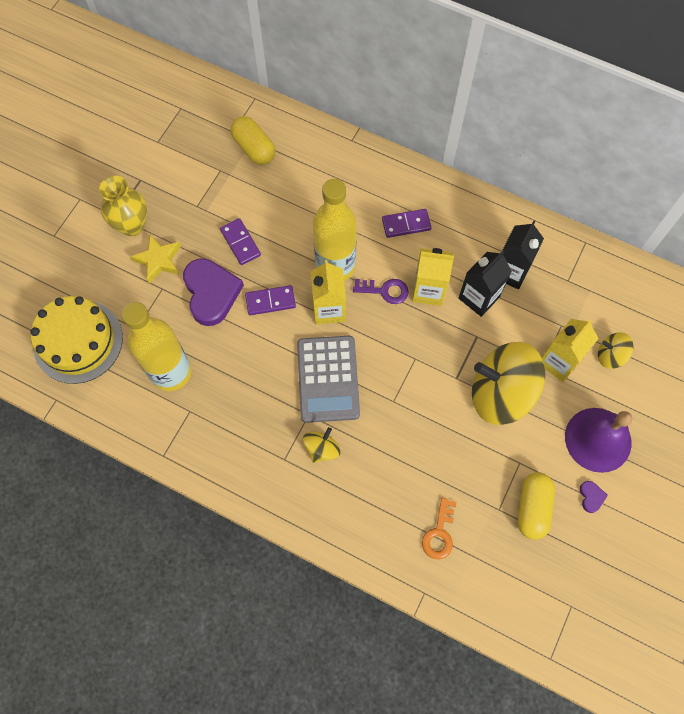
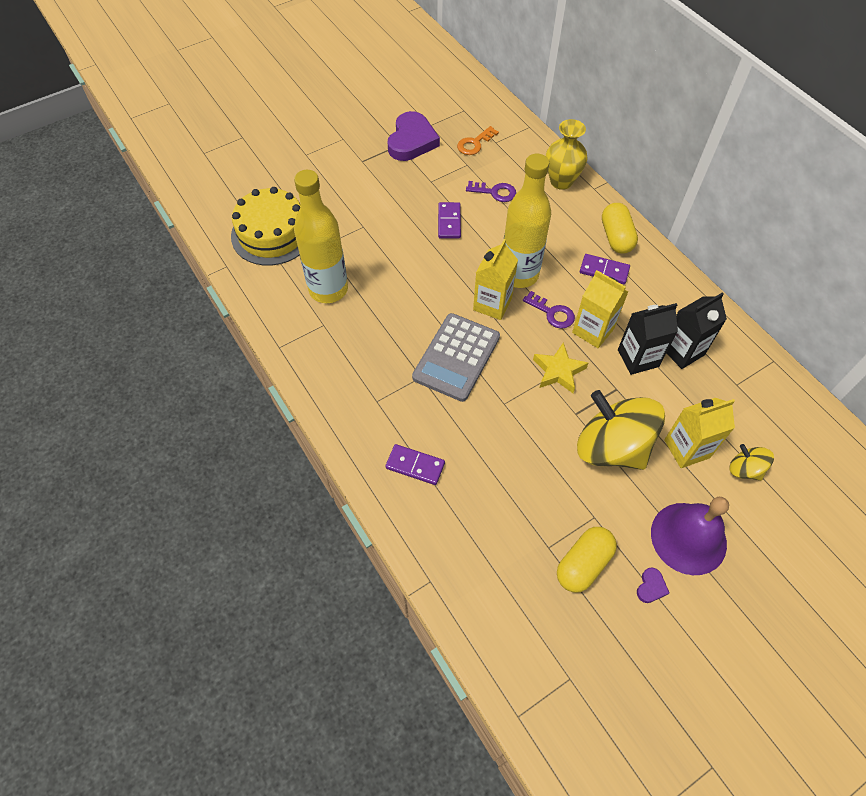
camera: 30 degrees right, 10 degrees down
yellow vase [99,176,147,236] -> yellow vase moved to [546,119,587,190]
yellow star [130,234,181,283] -> yellow star moved to [533,343,588,393]
purple heart [183,258,244,326] -> purple heart moved to [388,111,440,161]
yellow capsule [231,116,275,165] -> yellow capsule moved to [602,203,638,254]
purple domino [245,285,296,315] -> purple domino moved to [385,444,445,485]
yellow spinning top [303,427,341,463] -> none
orange key [422,498,457,559] -> orange key moved to [457,126,499,155]
none -> purple key [466,181,516,202]

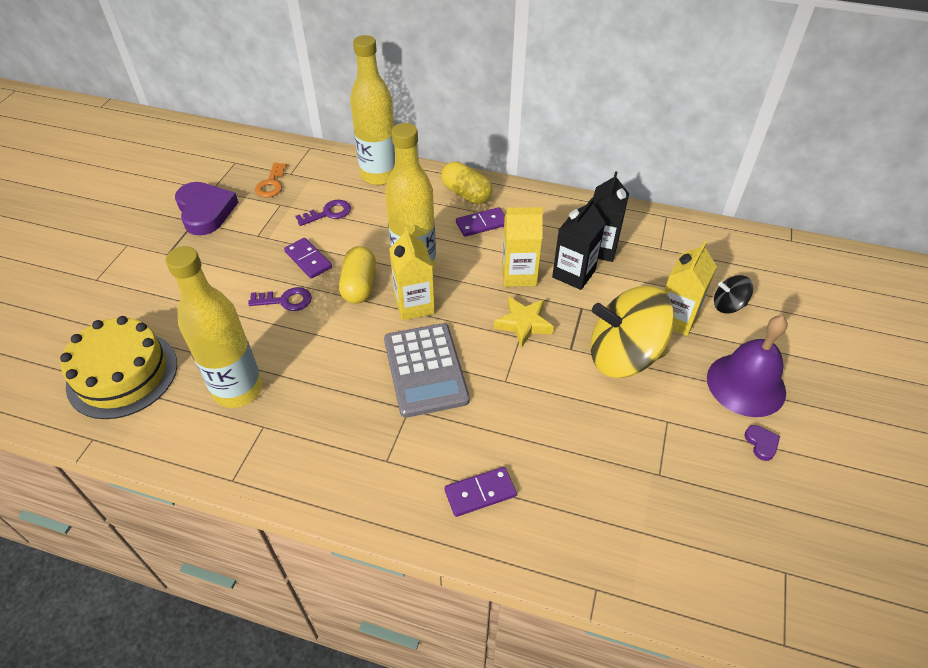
camera: 40 degrees left, 10 degrees down
purple key [523,291,575,329] -> purple key moved to [248,287,312,311]
yellow vase [546,119,587,190] -> yellow bottle [350,35,395,185]
yellow capsule [557,527,617,593] -> yellow capsule moved to [339,246,376,304]
yellow spinning top [730,444,774,481] -> black spinning top [714,275,753,313]

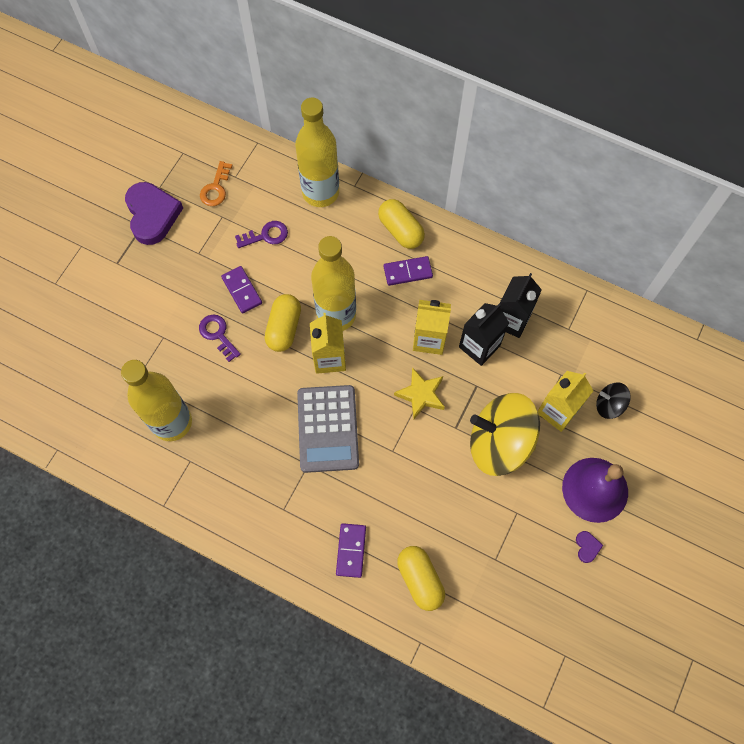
camera: 10 degrees right, 20 degrees up
yellow cake [60,316,177,419] -> none
purple key [248,287,312,311] -> purple key turned 135 degrees counterclockwise [199,315,241,362]
purple domino [444,467,517,517] -> purple domino turned 75 degrees counterclockwise [336,523,366,578]
none -> yellow capsule [397,546,445,611]

